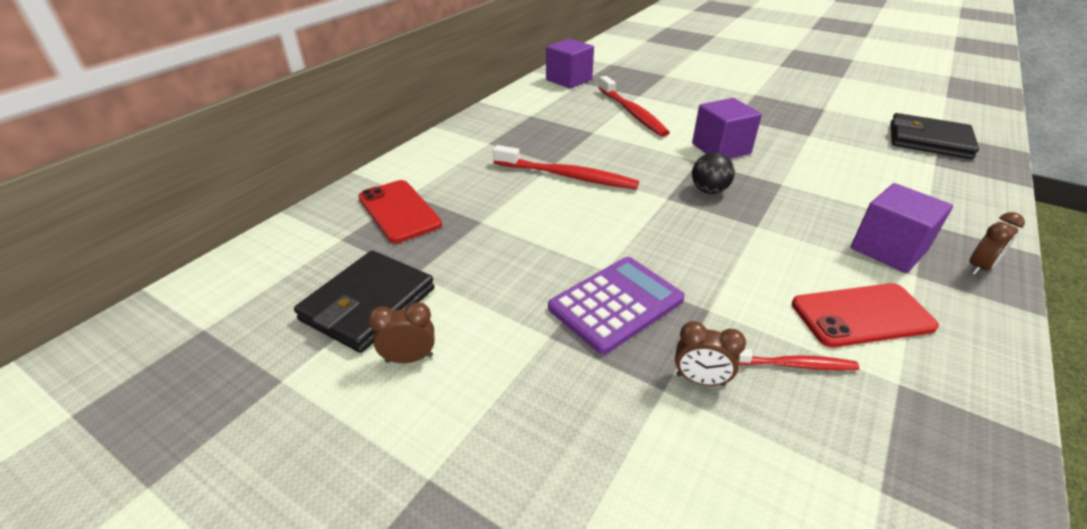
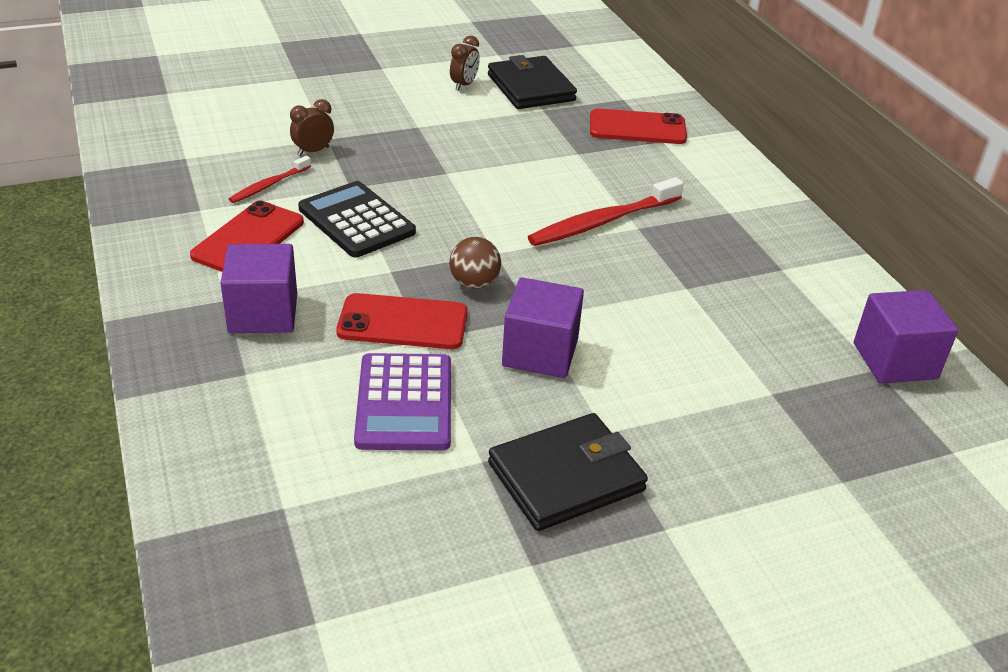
camera: 125 degrees right, 0 degrees up
purple calculator [548,257,685,354] -> purple calculator moved to [354,353,451,450]
red toothbrush [599,76,670,137] -> none
black ball [692,152,735,194] -> brown ball [449,237,501,289]
black wallet [891,113,979,159] -> black wallet moved to [488,413,648,531]
brown clock [969,212,1025,275] -> none
none -> black calculator [298,181,416,257]
none -> red phone [336,293,468,349]

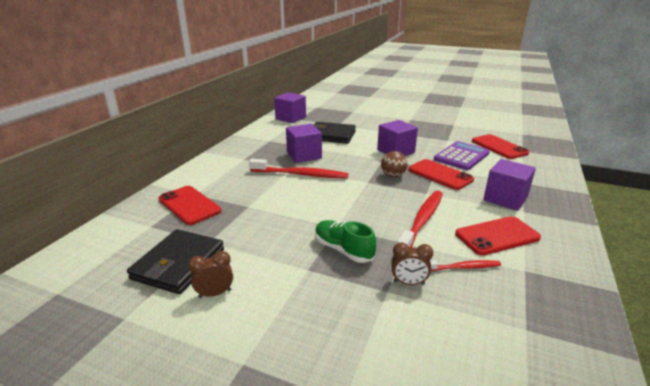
camera: 135 degrees left, 10 degrees down
black calculator [298,181,416,257] -> red toothbrush [397,190,443,247]
black wallet [488,413,648,531] -> black wallet moved to [312,122,356,144]
none -> purple cube [286,124,322,163]
none -> green shoe [315,220,376,263]
none -> red phone [472,134,529,159]

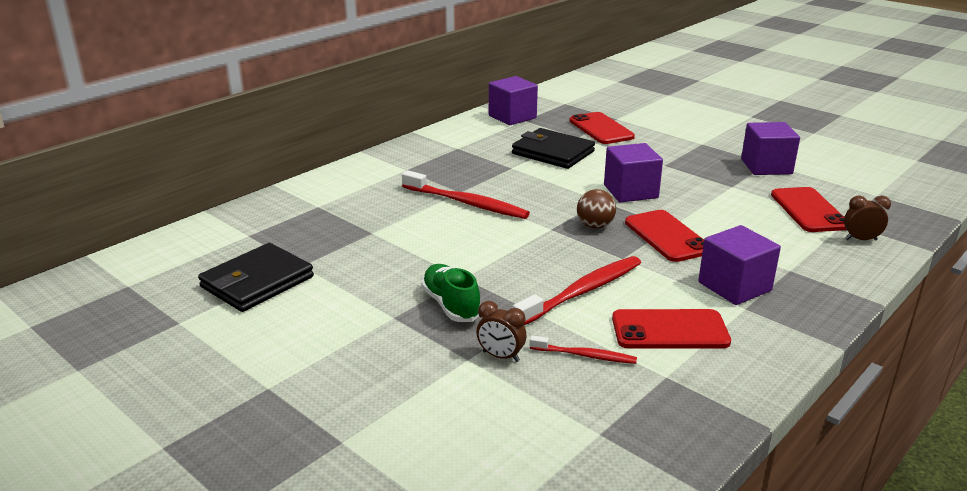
camera: 20 degrees right, 0 degrees up
red phone [158,186,221,225] -> red phone moved to [569,112,635,144]
brown clock [188,251,233,298] -> brown clock moved to [844,195,891,240]
purple cube [286,124,322,163] -> purple cube moved to [741,122,800,175]
purple calculator [434,141,490,170] -> none

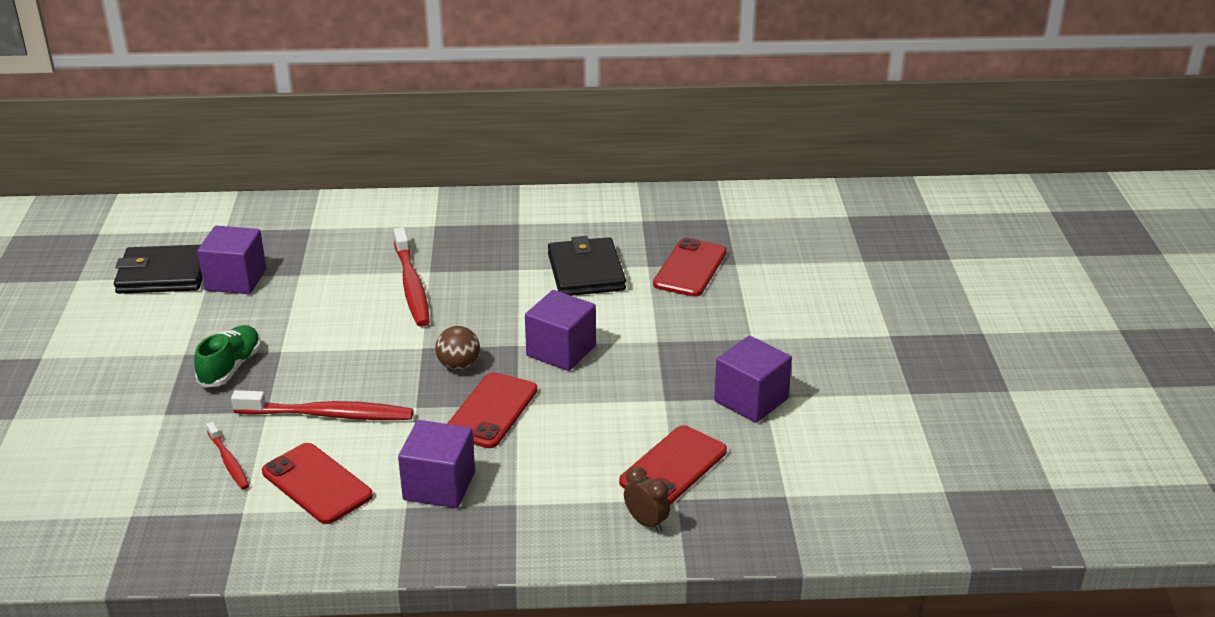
camera: 45 degrees right, 5 degrees up
brown clock [476,301,526,362] -> none
purple cube [489,76,538,125] -> purple cube moved to [197,226,266,294]

